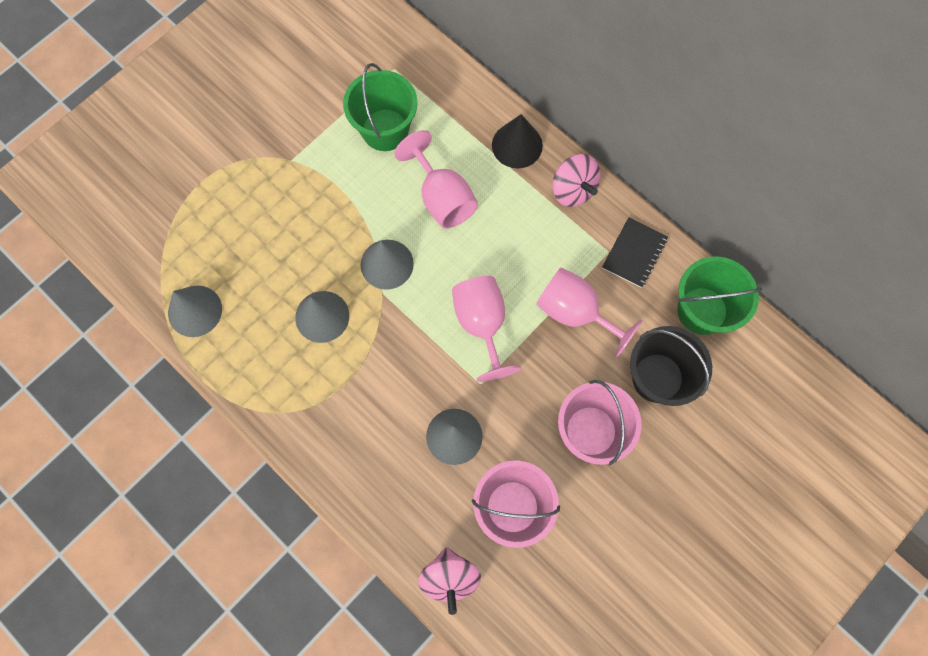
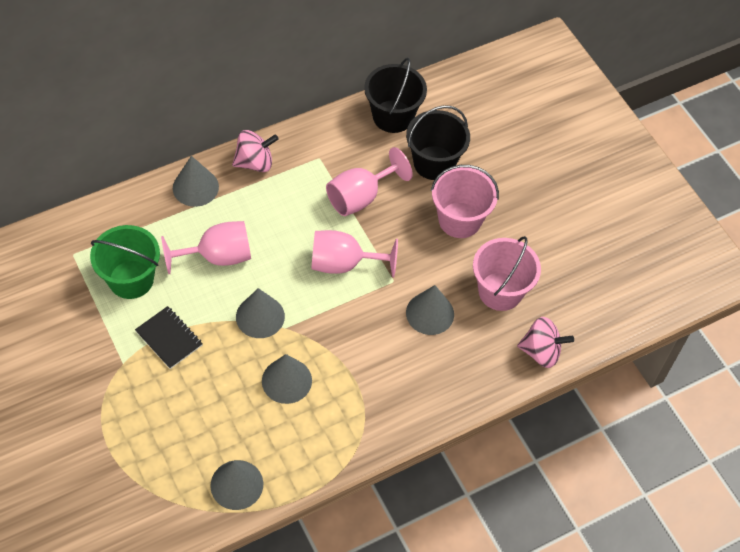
camera: 75 degrees left, 15 degrees down
black cone [492,114,543,168] -> grey cone [173,156,219,207]
black notebook [602,217,668,288] -> black notebook moved to [135,306,203,369]
green bucket [677,256,762,335] -> black bucket [364,58,427,133]

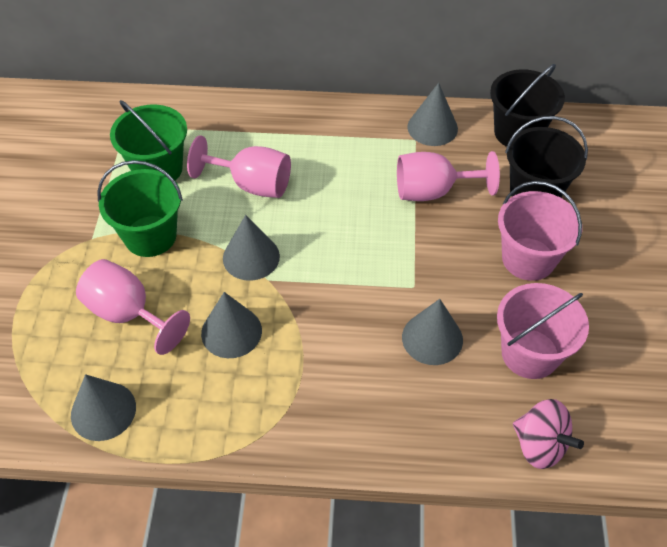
camera: 35 degrees right, 5 degrees down
black notebook [135,306,203,369] -> green bucket [97,160,183,257]
grey cone [173,156,219,207] -> grey cone moved to [407,83,458,146]
pink spinning top [232,130,278,172] -> none
pink goblet [311,230,398,277] -> pink goblet moved to [76,259,190,355]

